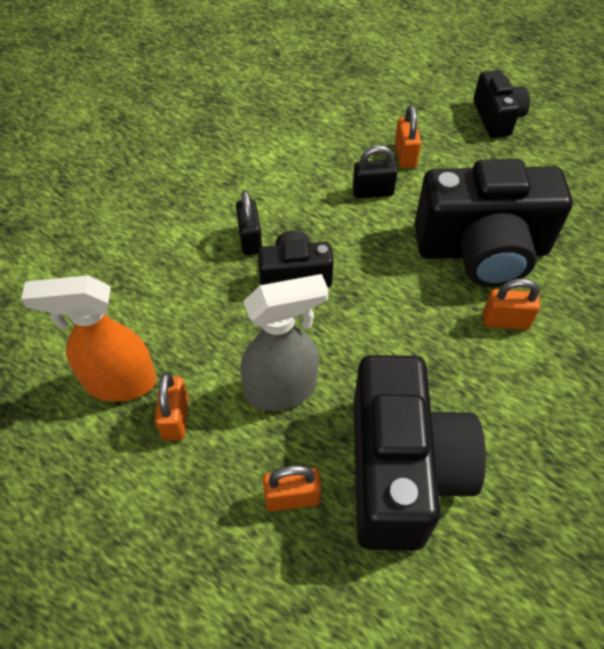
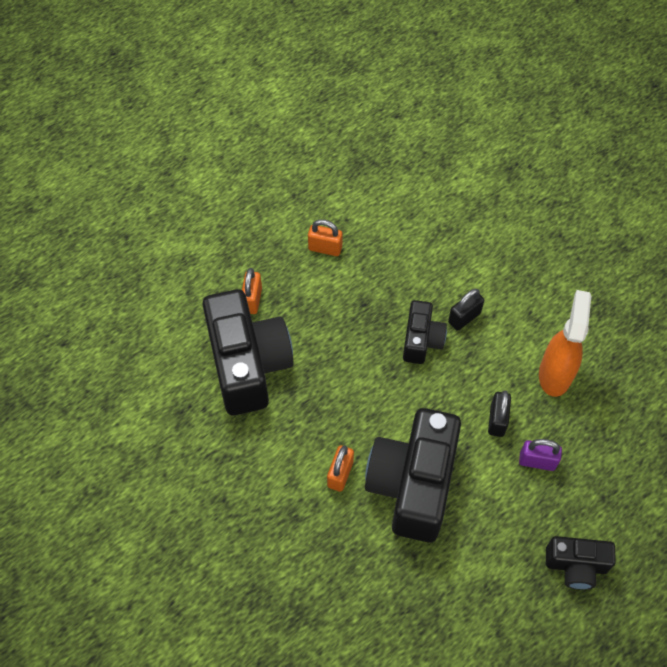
camera: 105 degrees right, 5 degrees up
orange spray bottle [21,275,156,402] -> orange spray bottle moved to [539,290,591,397]
black padlock [236,190,262,255] -> black padlock turned 45 degrees counterclockwise [448,289,484,331]
grey spray bottle [240,274,329,411] -> none
black camera [353,355,486,551] -> black camera turned 120 degrees counterclockwise [202,289,294,415]
orange padlock [395,105,421,168] -> purple padlock [519,439,562,471]

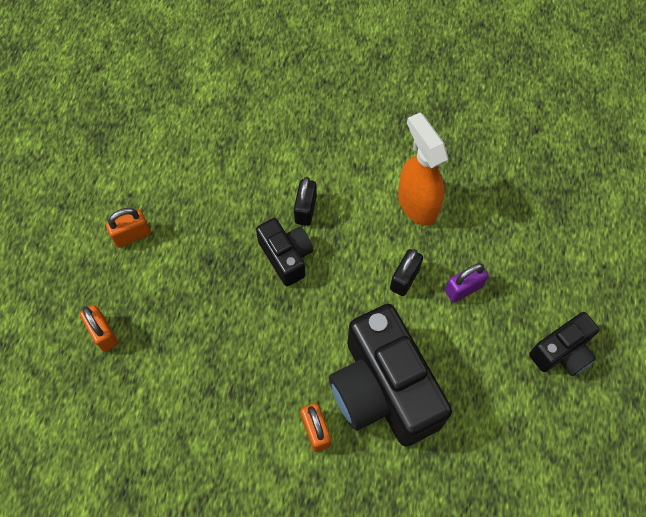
camera: 40 degrees left, 5 degrees up
black camera [202,289,294,415] -> none
black padlock [488,390,511,437] -> black padlock turned 60 degrees clockwise [390,249,423,296]

